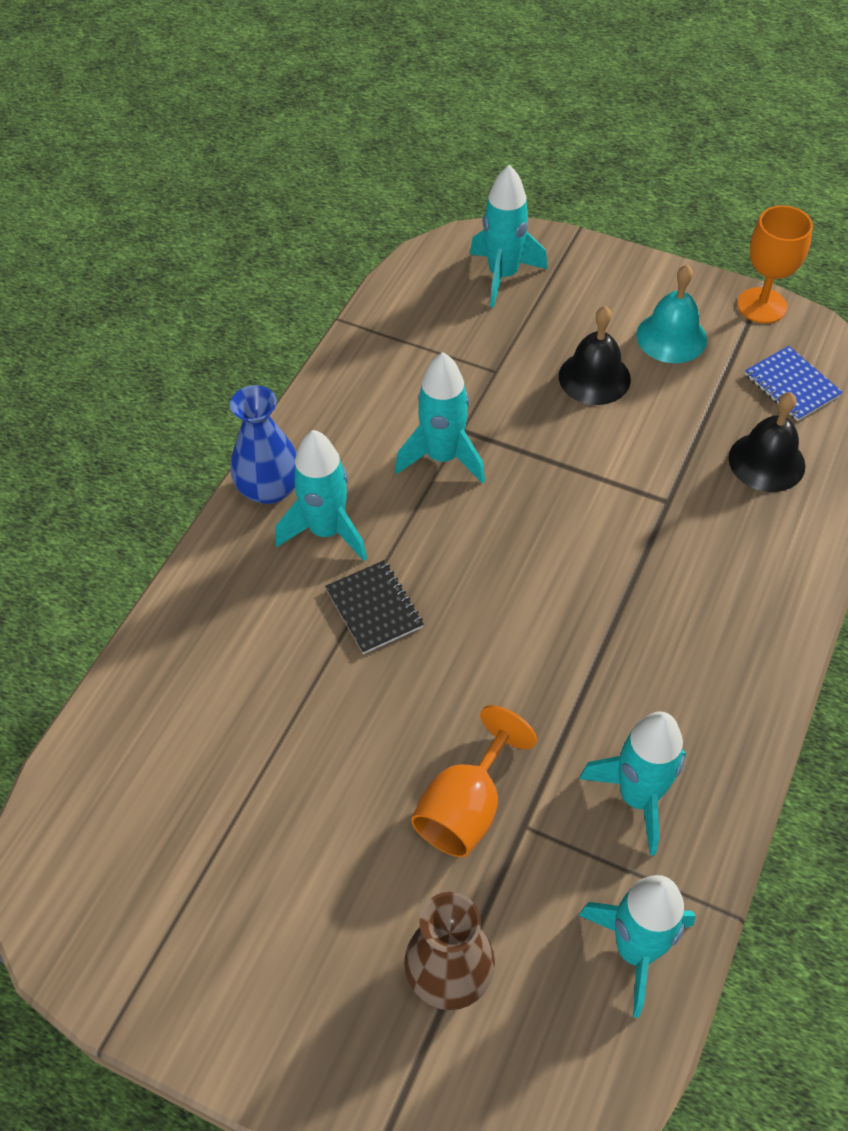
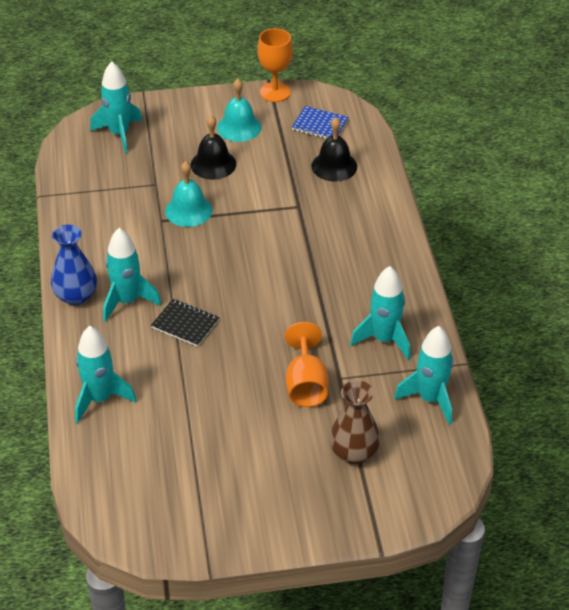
camera: 35 degrees left, 10 degrees down
turquoise rocket [395,352,485,483] -> turquoise rocket moved to [75,326,136,423]
none -> turquoise bell [165,161,213,227]

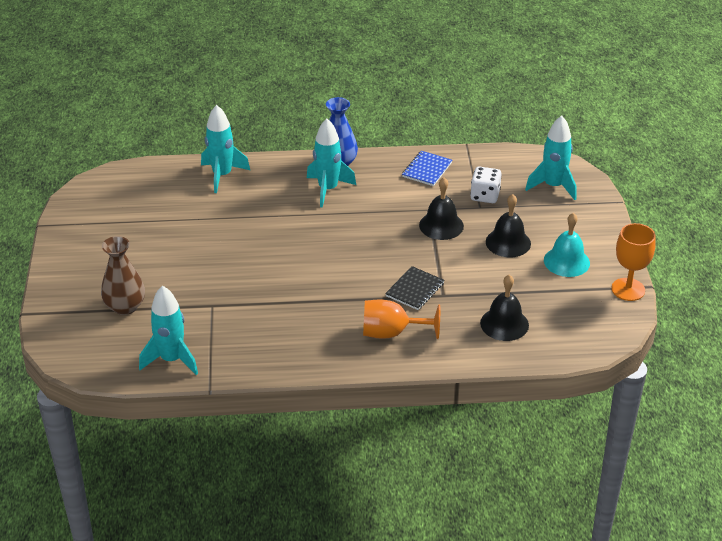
camera: 95 degrees right, 5 degrees down
black notebook [151,299,219,347] -> black notebook moved to [385,266,444,310]
turquoise bell [165,161,213,227] -> black bell [419,177,464,240]
orange goblet [285,322,329,407] -> orange goblet moved to [363,299,440,339]
blue notebook [292,106,349,138] -> blue notebook moved to [402,151,452,186]
turquoise rocket [350,266,410,360] -> none
none -> white dice [470,166,501,203]

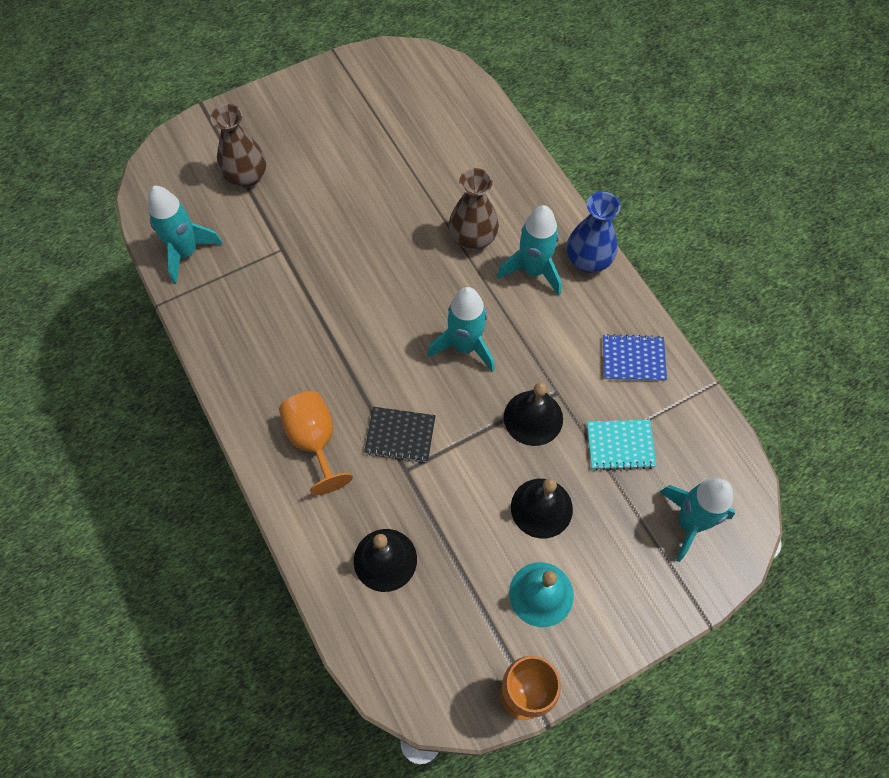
camera: 65 degrees right, 25 degrees up
turquoise rocket [201,105,250,193] -> turquoise rocket moved to [427,287,495,372]
white dice [470,166,501,203] -> turquoise notebook [587,420,656,470]
none -> brown vase [449,168,499,250]

